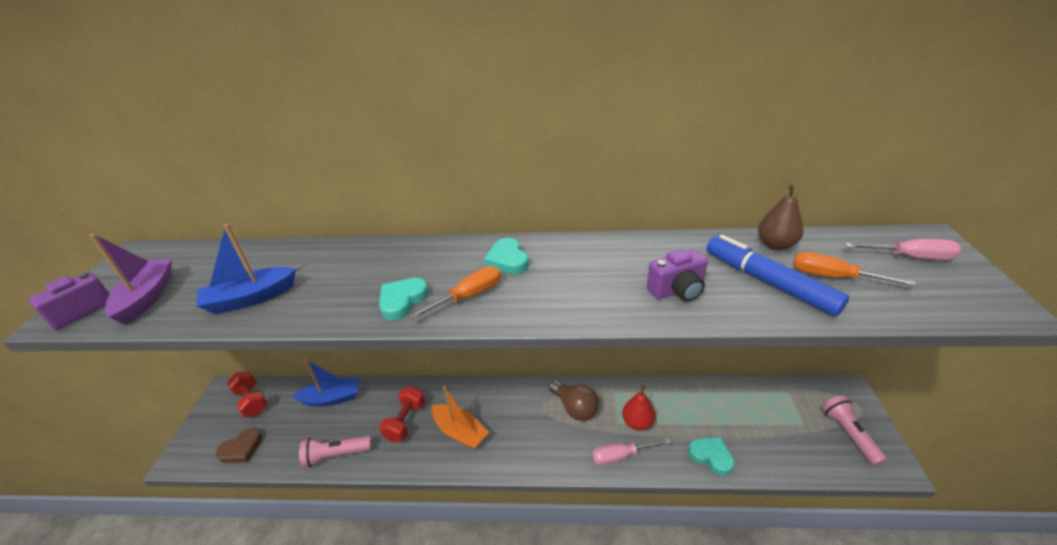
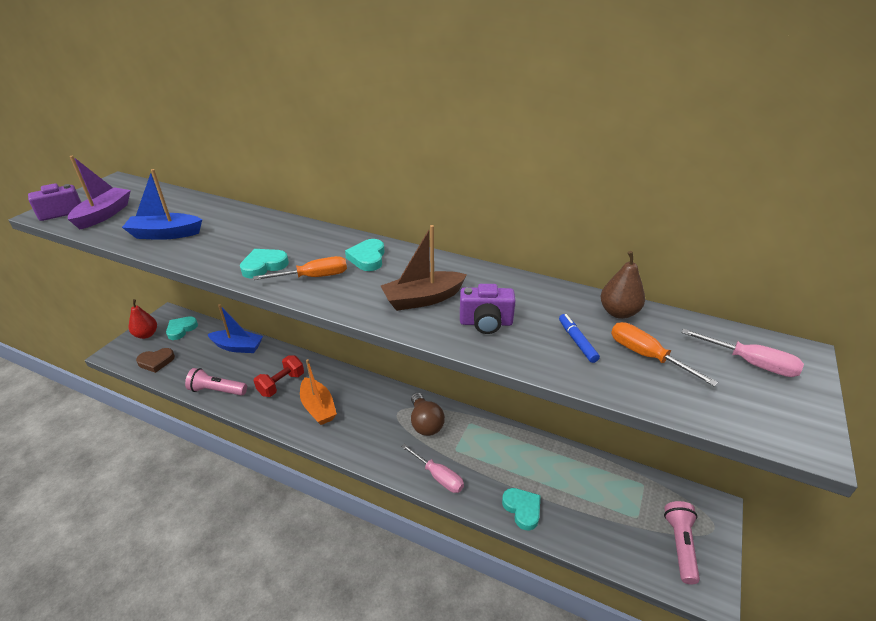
camera: 20 degrees right, 0 degrees up
red dumbbell [227,371,268,417] -> turquoise heart [166,316,198,340]
pink screwdriver [592,439,671,465] -> pink screwdriver turned 150 degrees counterclockwise [401,443,464,493]
red pear [622,385,656,431] -> red pear moved to [129,299,157,339]
blue marker [706,235,849,316] -> blue marker [559,314,600,363], size x0.48
none -> brown boat [381,225,467,311]

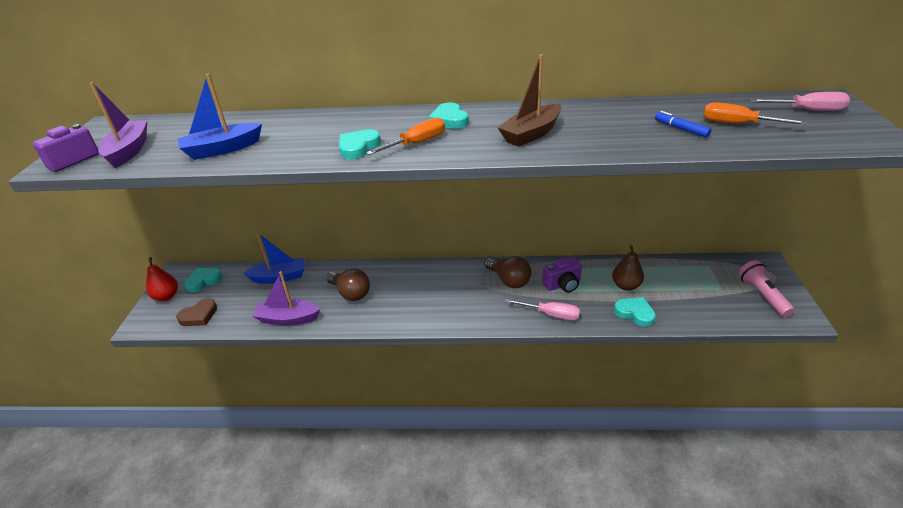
camera: 20 degrees left, 0 degrees up
turquoise heart [166,316,198,340] -> turquoise heart turned 45 degrees clockwise [184,268,223,292]
pink flashlight [185,368,247,396] -> purple boat [253,271,320,326]
red dumbbell [254,356,304,397] -> brown light bulb [327,269,370,301]
orange boat [300,359,337,425] -> none
purple camera [460,284,516,334] -> purple camera moved to [542,257,582,293]
brown pear [601,251,645,319] -> brown pear moved to [612,245,644,291]

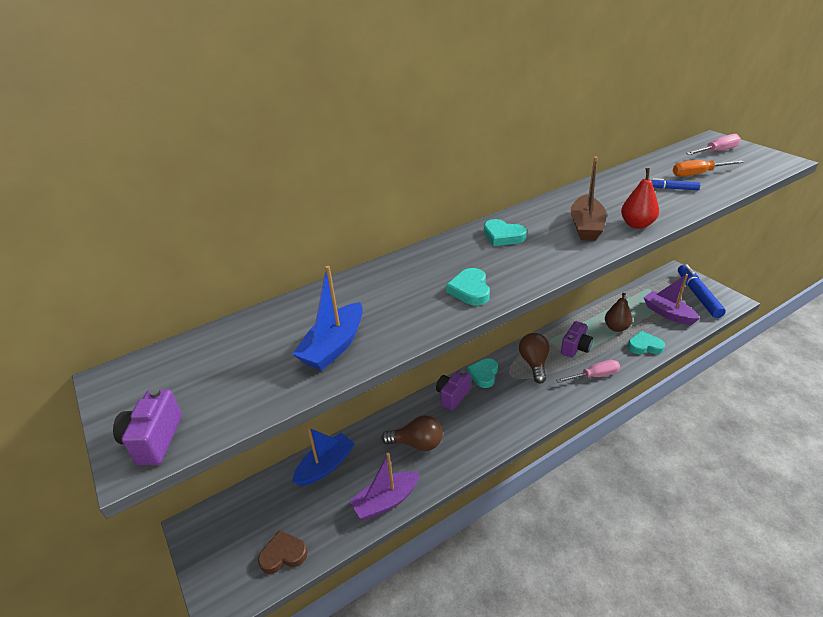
camera: 35 degrees left, 0 degrees up
purple boat [90,82,147,168] -> purple boat moved to [644,274,700,325]
red pear [146,257,178,301] -> red pear moved to [621,168,659,229]
brown heart [176,298,217,326] -> brown heart turned 120 degrees counterclockwise [258,530,307,574]
turquoise heart [184,268,223,292] -> turquoise heart moved to [468,358,498,388]
orange screwdriver [366,117,445,155] -> none
brown light bulb [484,256,532,288] -> brown light bulb turned 105 degrees counterclockwise [519,333,550,384]
pink flashlight [738,260,795,317] -> blue marker [678,264,726,318]
none -> purple camera [436,369,471,410]

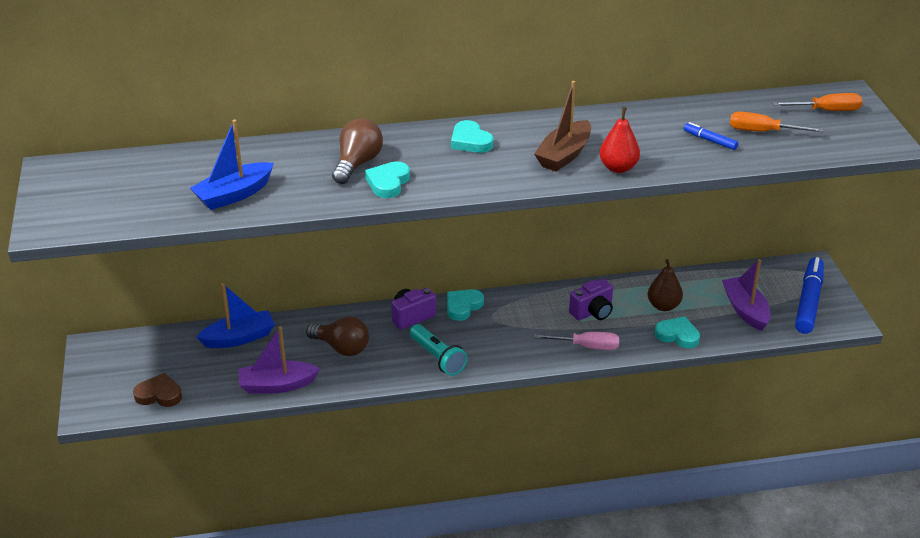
camera: 20 degrees right, 0 degrees up
purple camera [113,388,182,465] -> none
brown light bulb [519,333,550,384] -> brown light bulb moved to [332,118,383,184]
pink screwdriver [686,134,741,155] -> orange screwdriver [773,93,863,111]
none -> turquoise flashlight [410,324,468,376]

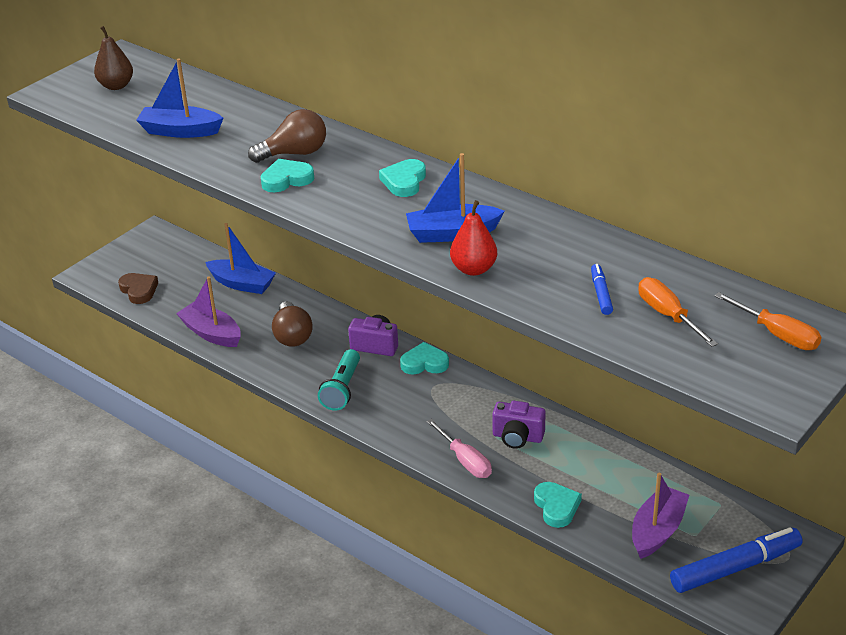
camera: 50 degrees right, 0 degrees up
brown boat [534,81,591,171] -> blue boat [406,153,505,243]
brown pear [648,259,683,311] -> brown pear moved to [94,26,133,90]

